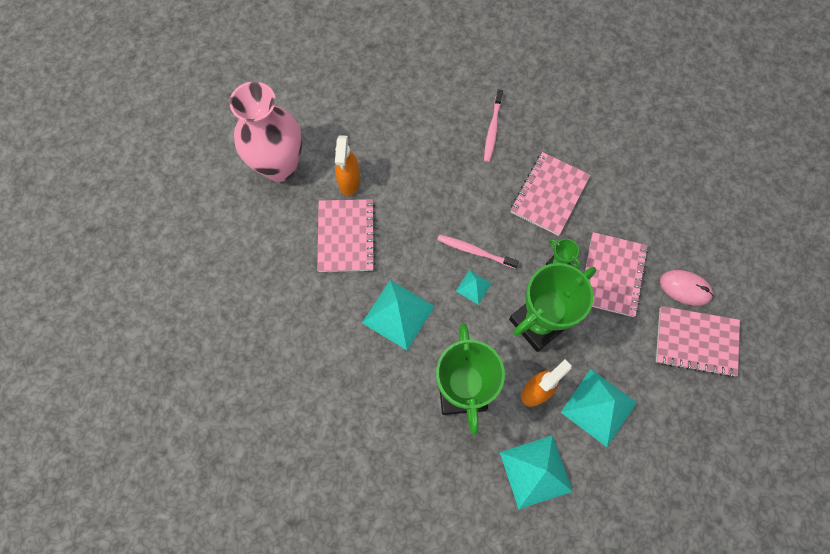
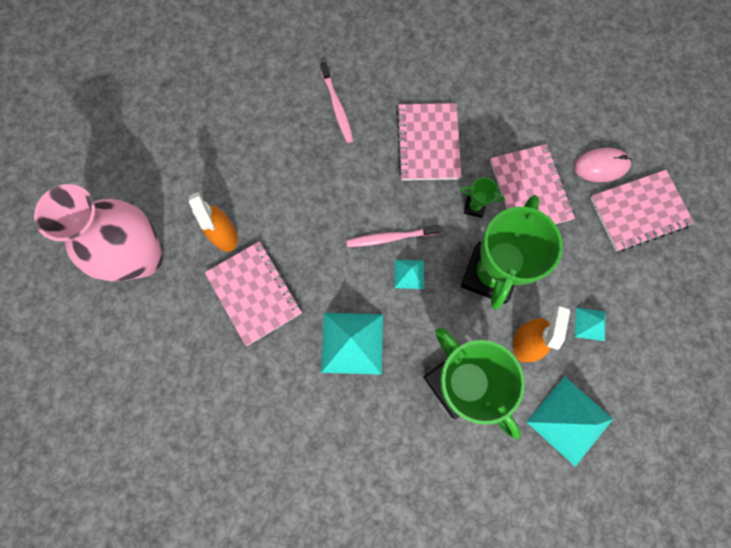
camera: 30 degrees left, 5 degrees up
turquoise pyramid [560,369,637,447] -> turquoise pyramid [575,308,606,341], size x0.51

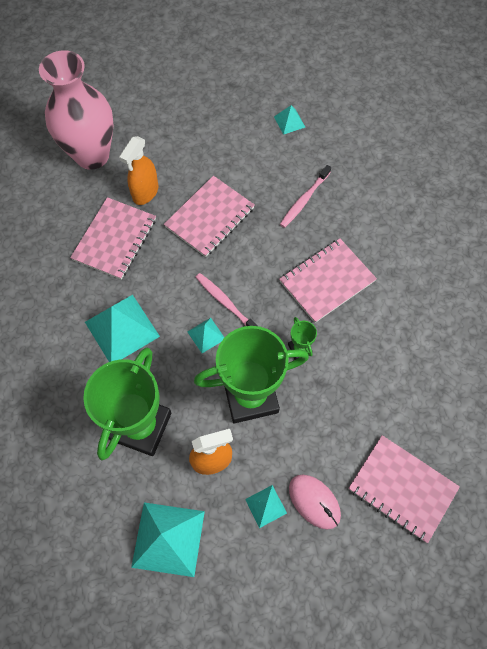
camera: 55 degrees right, 10 degrees down
pink notebook [490,144,575,224] -> pink notebook moved to [164,176,255,257]
pink mouse [574,148,632,182] -> pink mouse moved to [289,474,341,529]
none -> turquoise pyramid [274,105,305,135]

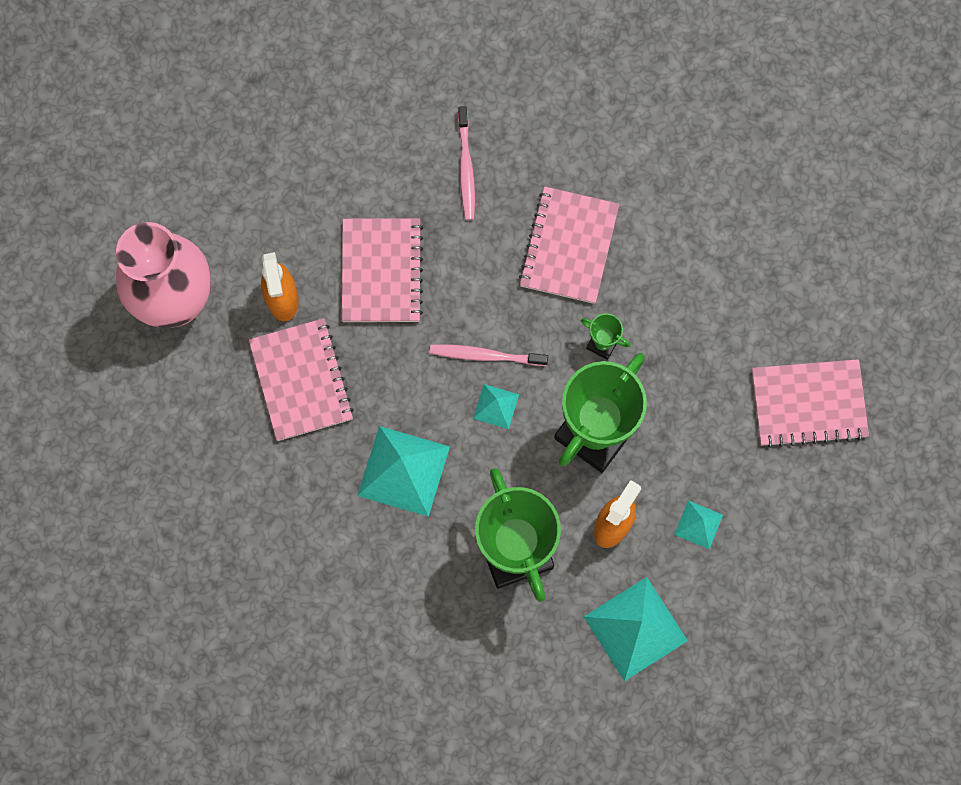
camera: 40 degrees left, 10 degrees up
turquoise pyramid [274,105,305,135] -> none
pink mouse [289,474,341,529] -> none

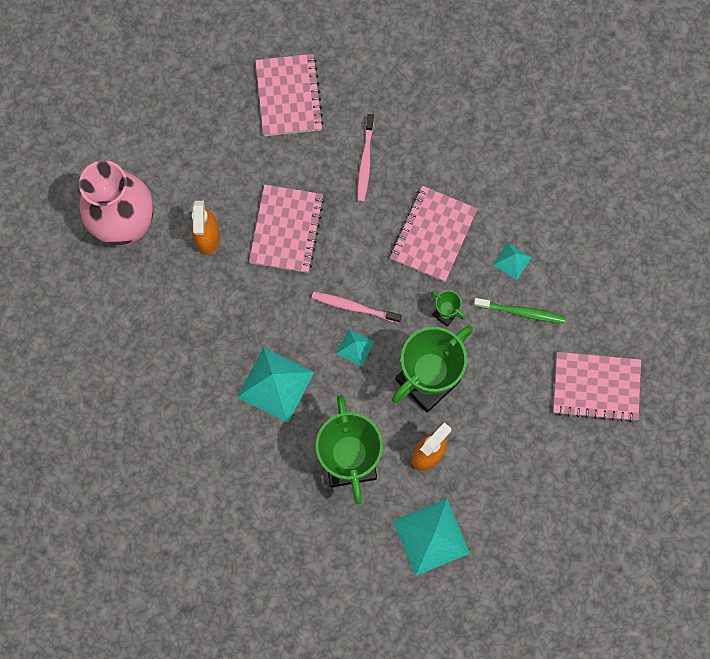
camera: 10 degrees right, 0 degrees up
pink notebook [249,318,354,441] -> pink notebook moved to [255,54,324,136]
turquoise pyramid [674,501,723,549] -> turquoise pyramid moved to [493,242,532,280]
none -> green toothbrush [474,298,565,323]

